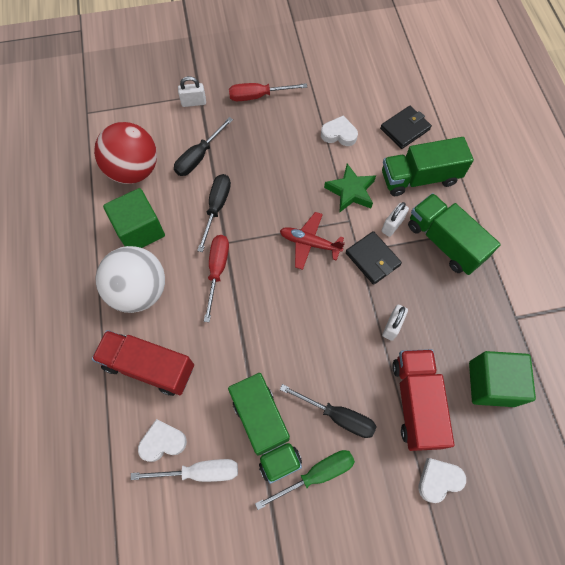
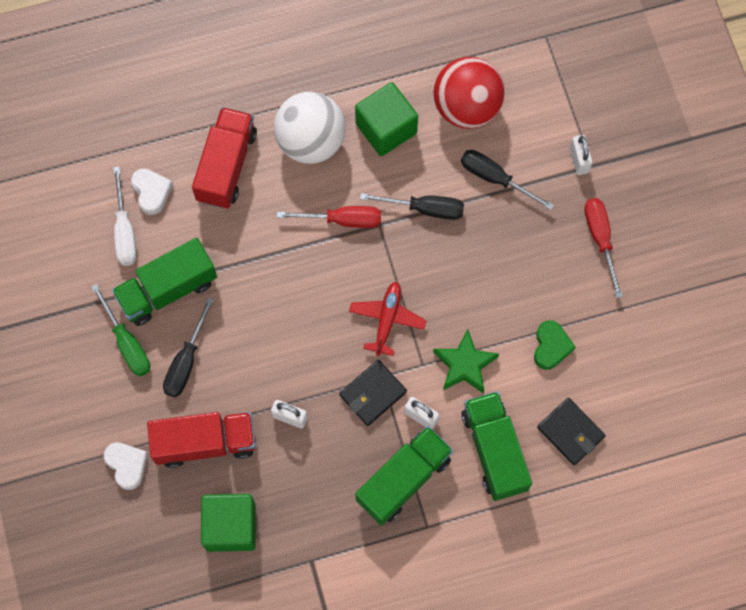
camera: 85 degrees right, 5 degrees up
white heart [321,116,358,146] -> green heart [534,320,576,370]

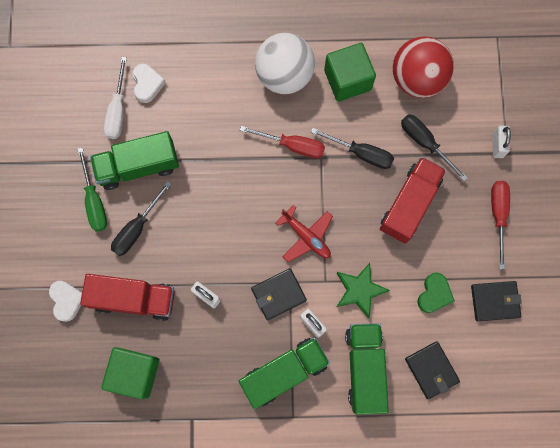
camera: 15 degrees right, 5 degrees up
red truck [192,107,257,209] -> red truck moved to [380,157,446,244]
red plane [349,282,426,356] -> red plane turned 105 degrees clockwise [276,205,333,262]
none -> black wallet [471,281,522,321]

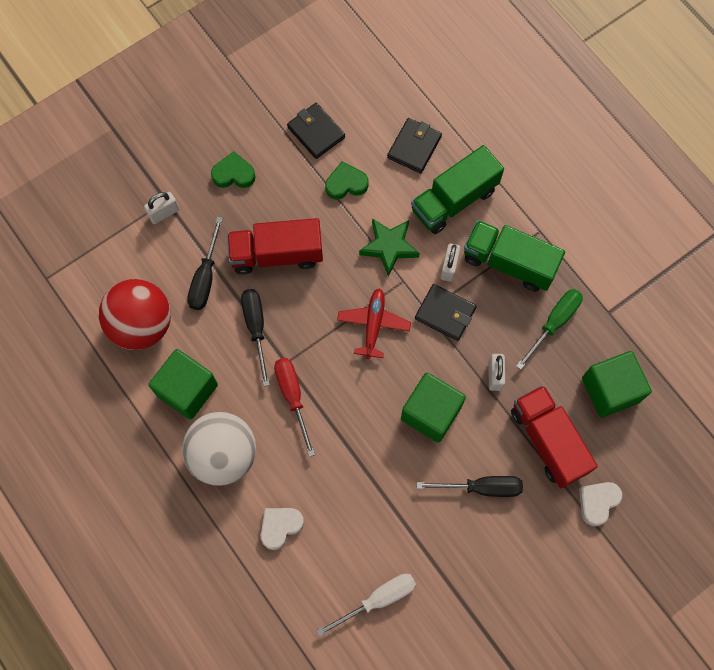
camera: 125 degrees left, 5 degrees down
green screwdriver [78,147,107,232] -> green screwdriver moved to [516,289,583,370]
green truck [90,131,179,190] -> none
white heart [132,64,166,103] -> white heart moved to [261,508,304,550]
red screwdriver [491,181,510,269] -> green heart [211,151,256,188]
none -> green cube [401,373,466,443]

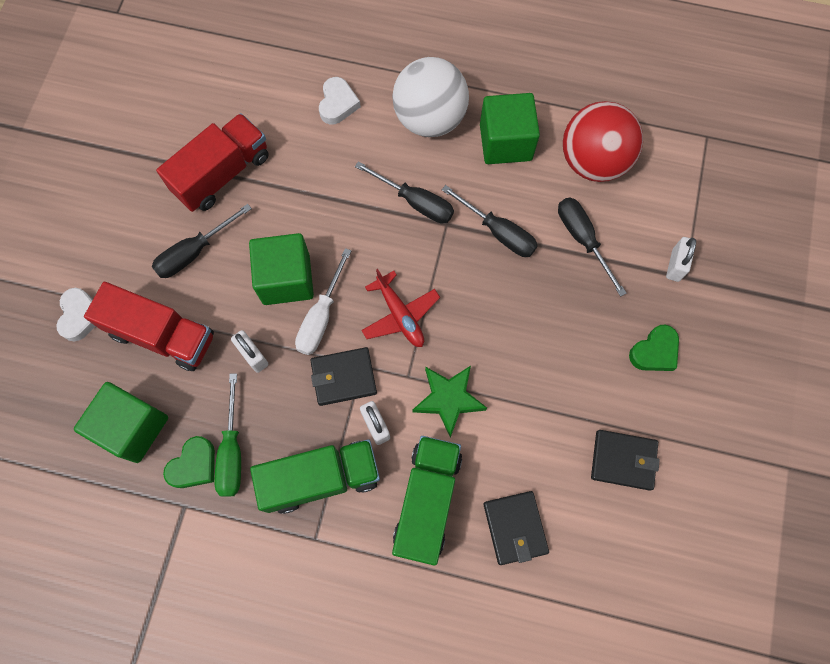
camera: 140 degrees right, 0 degrees up
red truck [227,218,323,274] -> red truck moved to [156,113,269,212]
red screwdriver [274,358,315,457] -> black screwdriver [355,161,454,223]
white screwdriver [316,574,416,637] -> white screwdriver moved to [295,248,351,355]
green heart [325,162,369,200] -> green heart moved to [163,436,215,488]

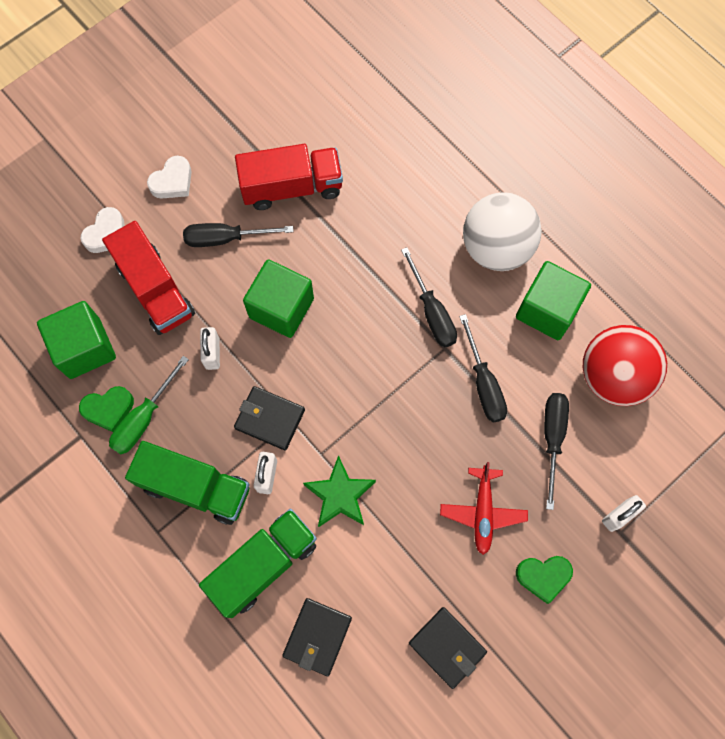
camera: 35 degrees right, 0 degrees up
white screwdriver [295,248,351,355] -> none
white heart [319,77,361,125] -> white heart moved to [147,156,192,199]
red plane [361,269,440,347] -> red plane moved to [440,462,528,555]

